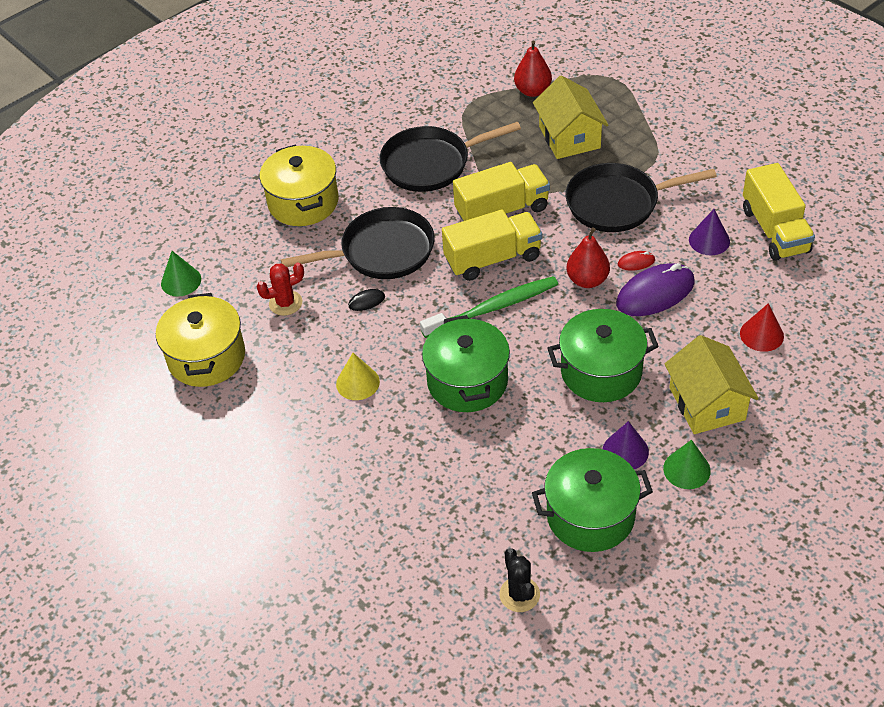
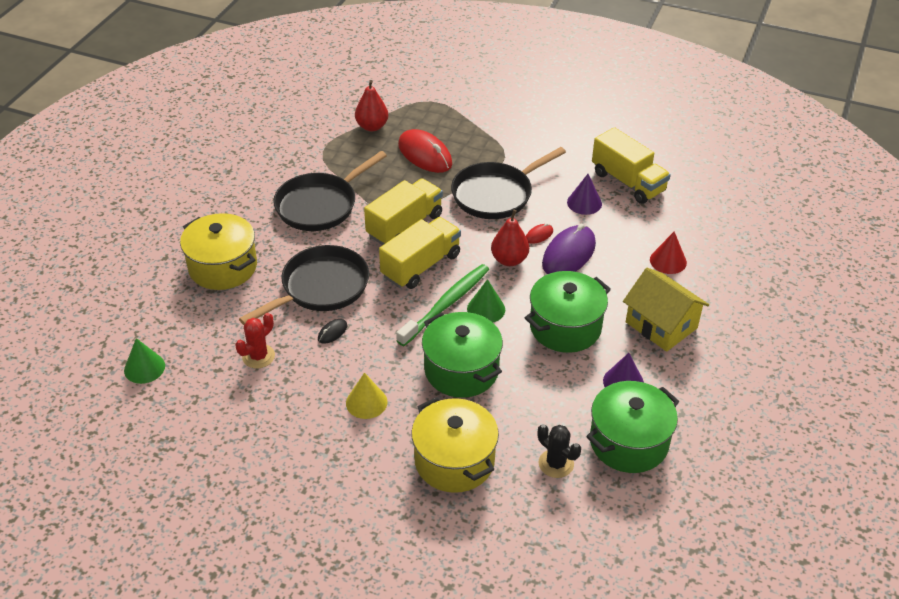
camera: 30 degrees left, 5 degrees down
yellow pot [156,293,245,387] -> yellow pot moved to [411,397,499,493]
black cactus [499,548,540,612] -> black cactus moved to [538,424,581,478]
yellow house [533,76,608,159] -> red mouse [398,129,452,173]
green cone [663,440,711,489] -> green cone moved to [467,279,505,322]

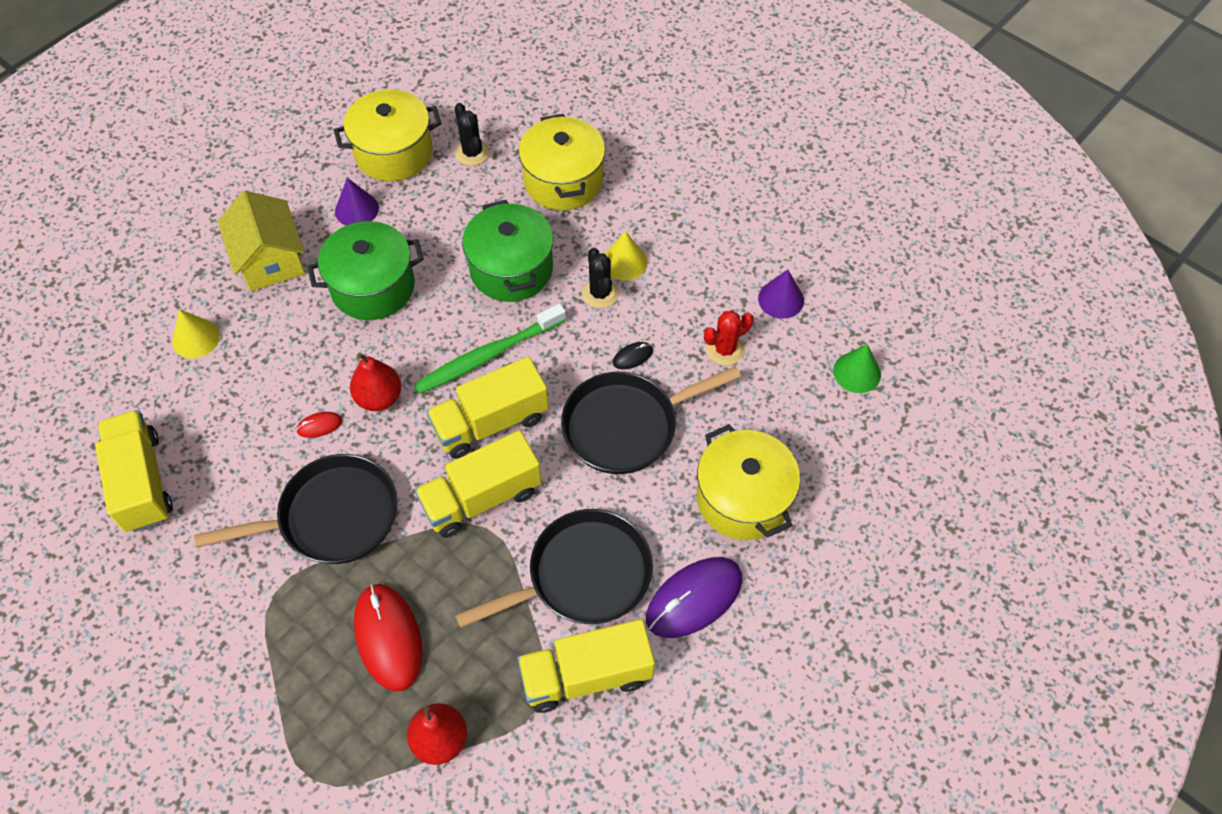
camera: 160 degrees left, 15 degrees up
green cone [467,279,505,322] -> none
purple mouse [542,224,596,274] -> purple mouse moved to [646,557,742,638]
purple cone [567,174,602,215] -> purple cone moved to [758,269,804,319]
green pot [586,381,679,473] -> yellow pot [334,89,442,181]
red cone [650,232,687,274] -> yellow cone [172,309,220,358]
none -> yellow truck [518,619,655,713]
none -> black cactus [582,248,619,308]

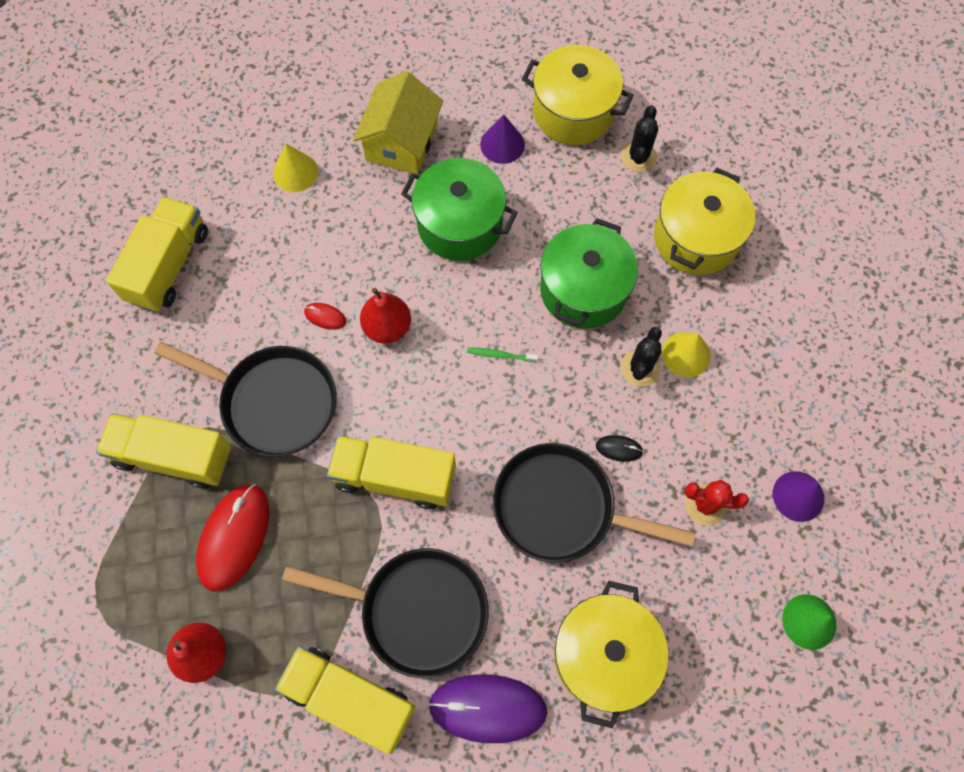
camera: 40 degrees right, 10 degrees up
green toothbrush [413,303,566,394] -> green toothbrush [467,347,538,362], size x0.41
yellow truck [426,357,549,459] -> yellow truck moved to [96,413,231,489]

